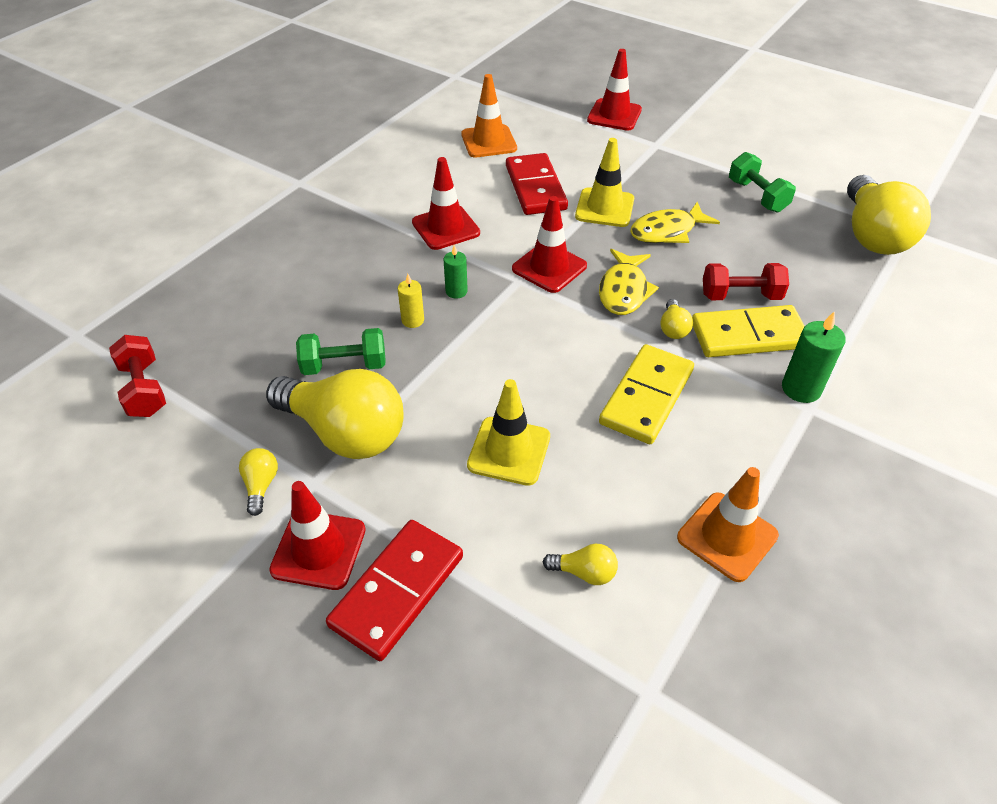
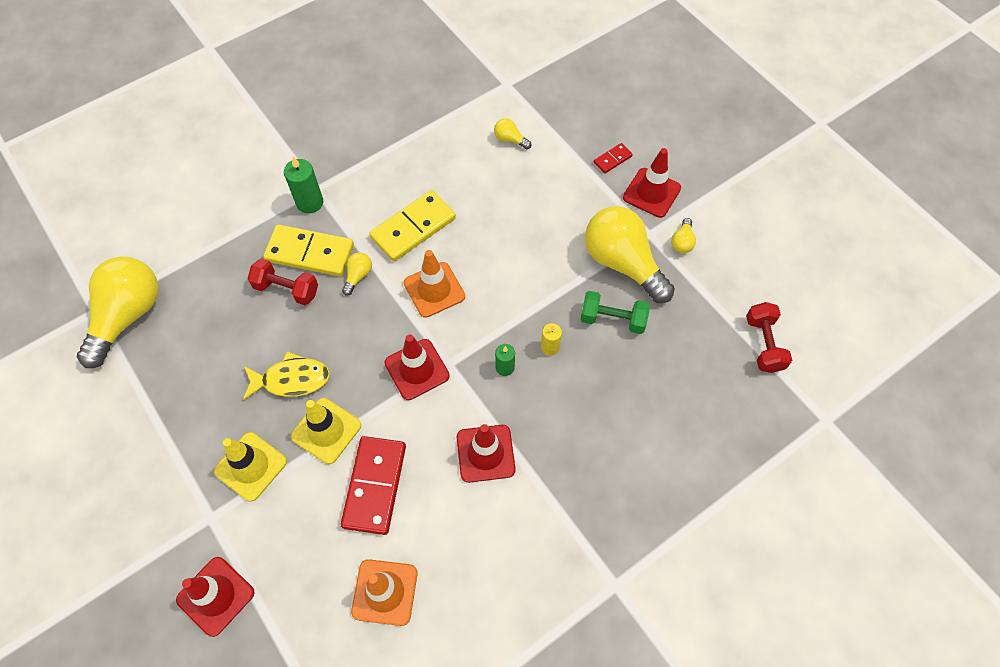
camera: 160 degrees left, 15 degrees up
red domino [326,520,463,661] -> red domino [594,143,633,174], size x0.48
yellow traffic cone [467,379,550,486] -> yellow traffic cone moved to [214,432,287,502]
yellow fish [599,249,659,315] -> none
orange traffic cone [677,467,779,582] -> orange traffic cone moved to [404,250,465,318]
green dumbbell [729,152,796,212] -> none

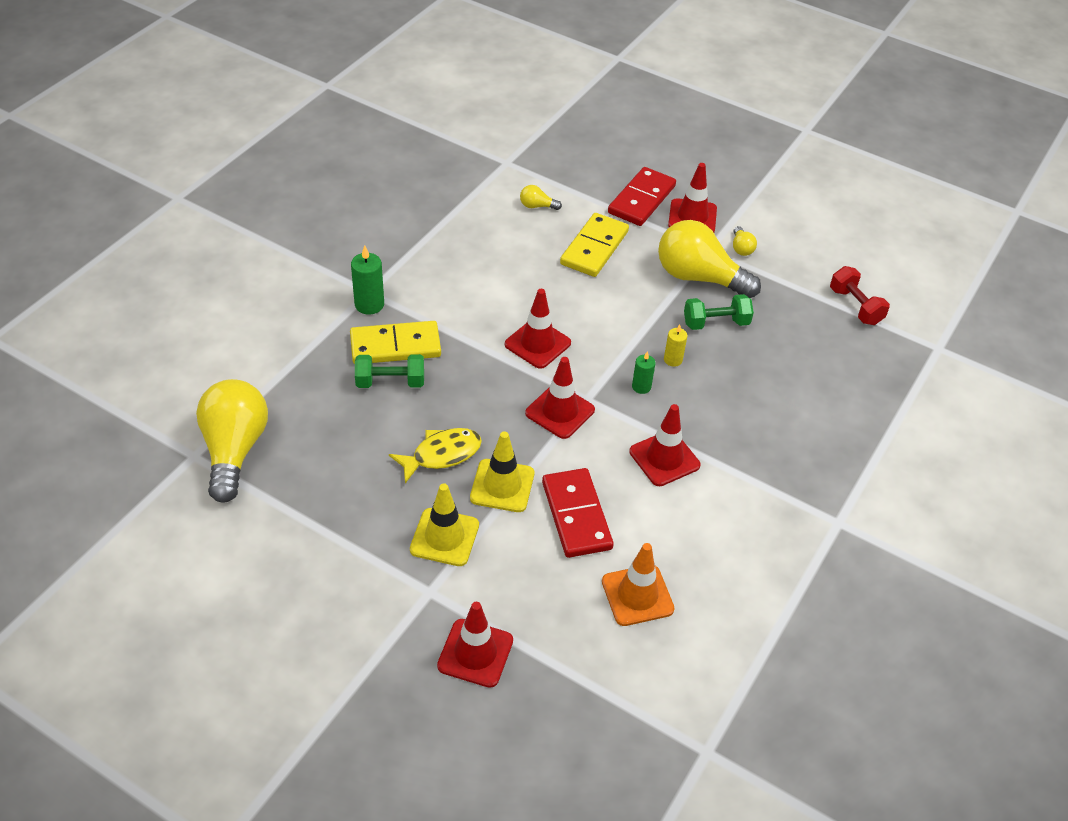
camera: 25 degrees left, 15 degrees down
red dumbbell [248,258,318,305] -> green dumbbell [355,354,424,388]
yellow light bulb [342,252,372,296] -> none
yellow domino [369,190,456,262] -> yellow domino moved to [560,213,629,277]
orange traffic cone [404,250,465,318] -> red traffic cone [505,289,571,369]
red domino [594,143,633,174] -> red domino [608,167,676,226], size x2.08

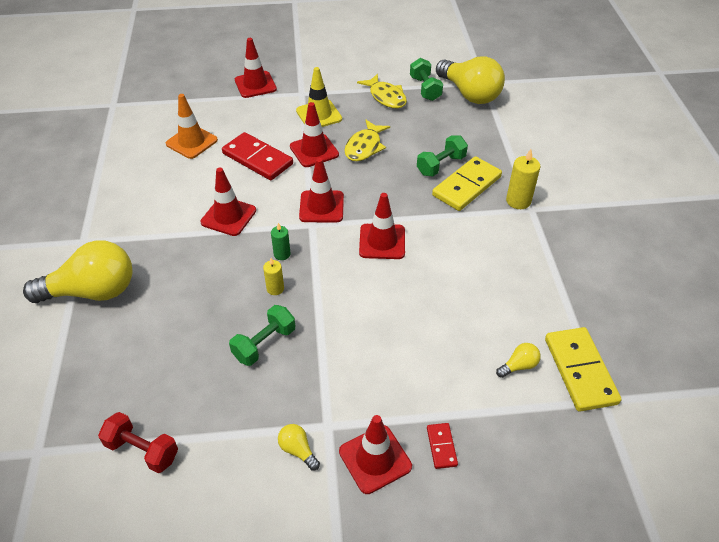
camera: 145 degrees right, 0 degrees up
green candle [351,246,384,315] -> yellow candle [506,149,540,209]
yellow traffic cone [470,431,534,512] -> red traffic cone [290,102,339,167]
yellow domino [560,213,629,277] -> yellow domino moved to [545,327,621,412]
red domino [608,167,676,226] -> red domino [427,423,458,469], size x0.48
yellow light bulb [658,220,761,298] -> yellow light bulb moved to [23,240,133,303]
none -> yellow fish [357,74,407,108]
none -> green dumbbell [410,58,443,101]

